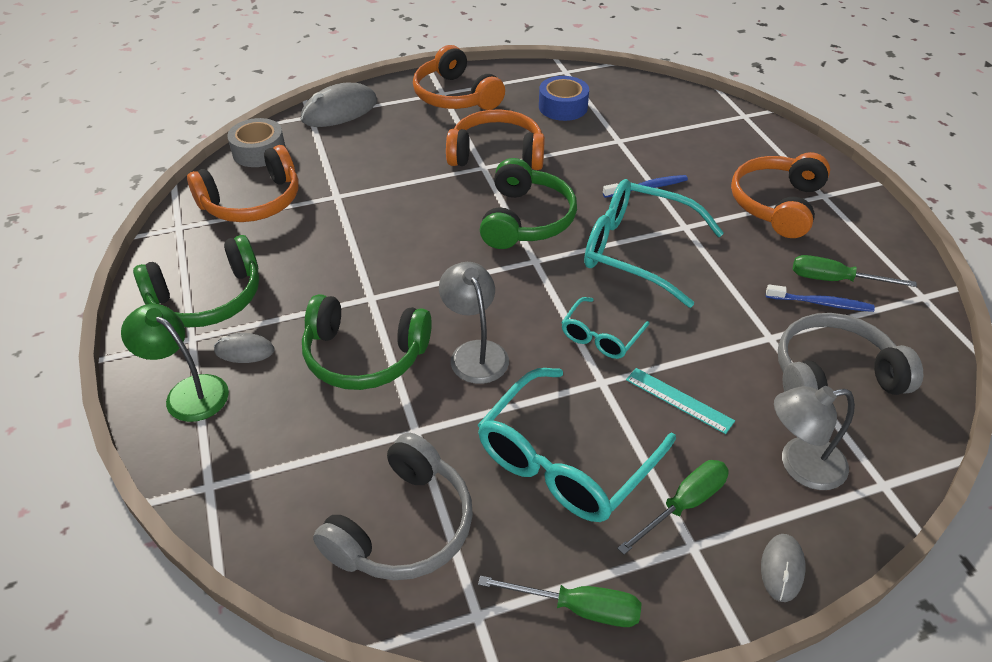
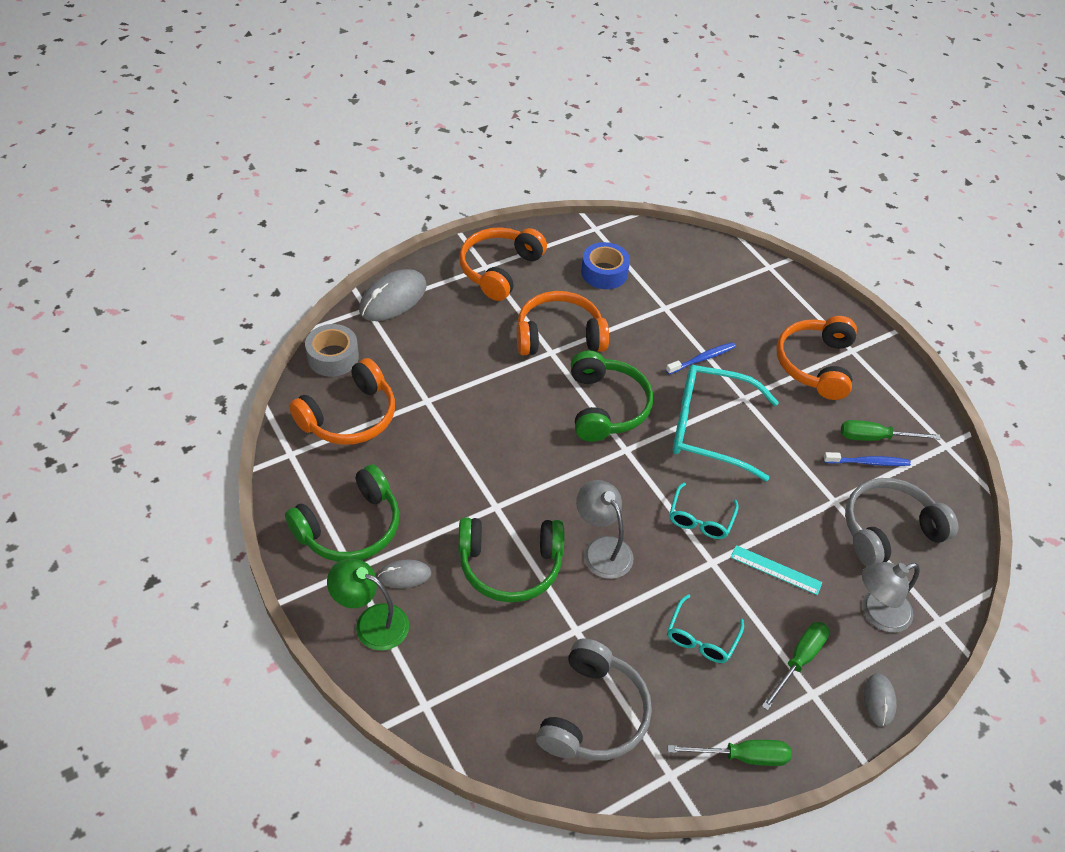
camera: 15 degrees left, 5 degrees up
orange headphones [413,45,505,110] -> orange headphones turned 75 degrees clockwise [459,227,547,301]
turquoise glasses [478,368,676,522] -> turquoise glasses [667,594,744,663], size x0.52

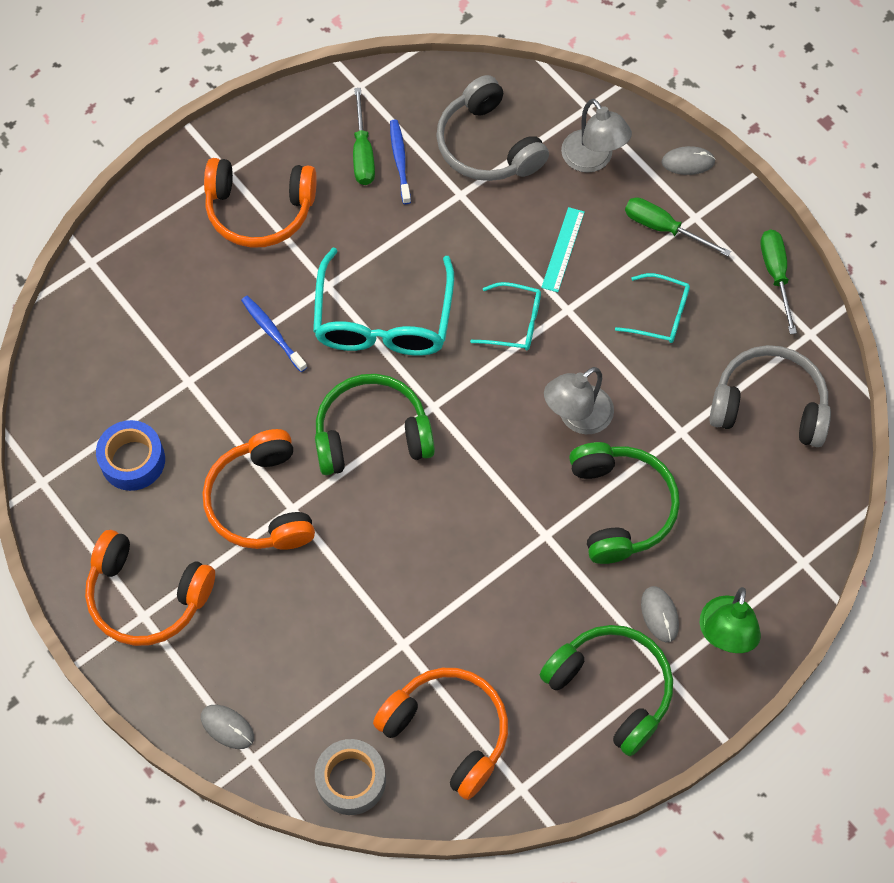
camera: 95 degrees left, 15 degrees up
grey mouse [359,269,427,321] -> grey mouse [201,705,254,749], size x0.54

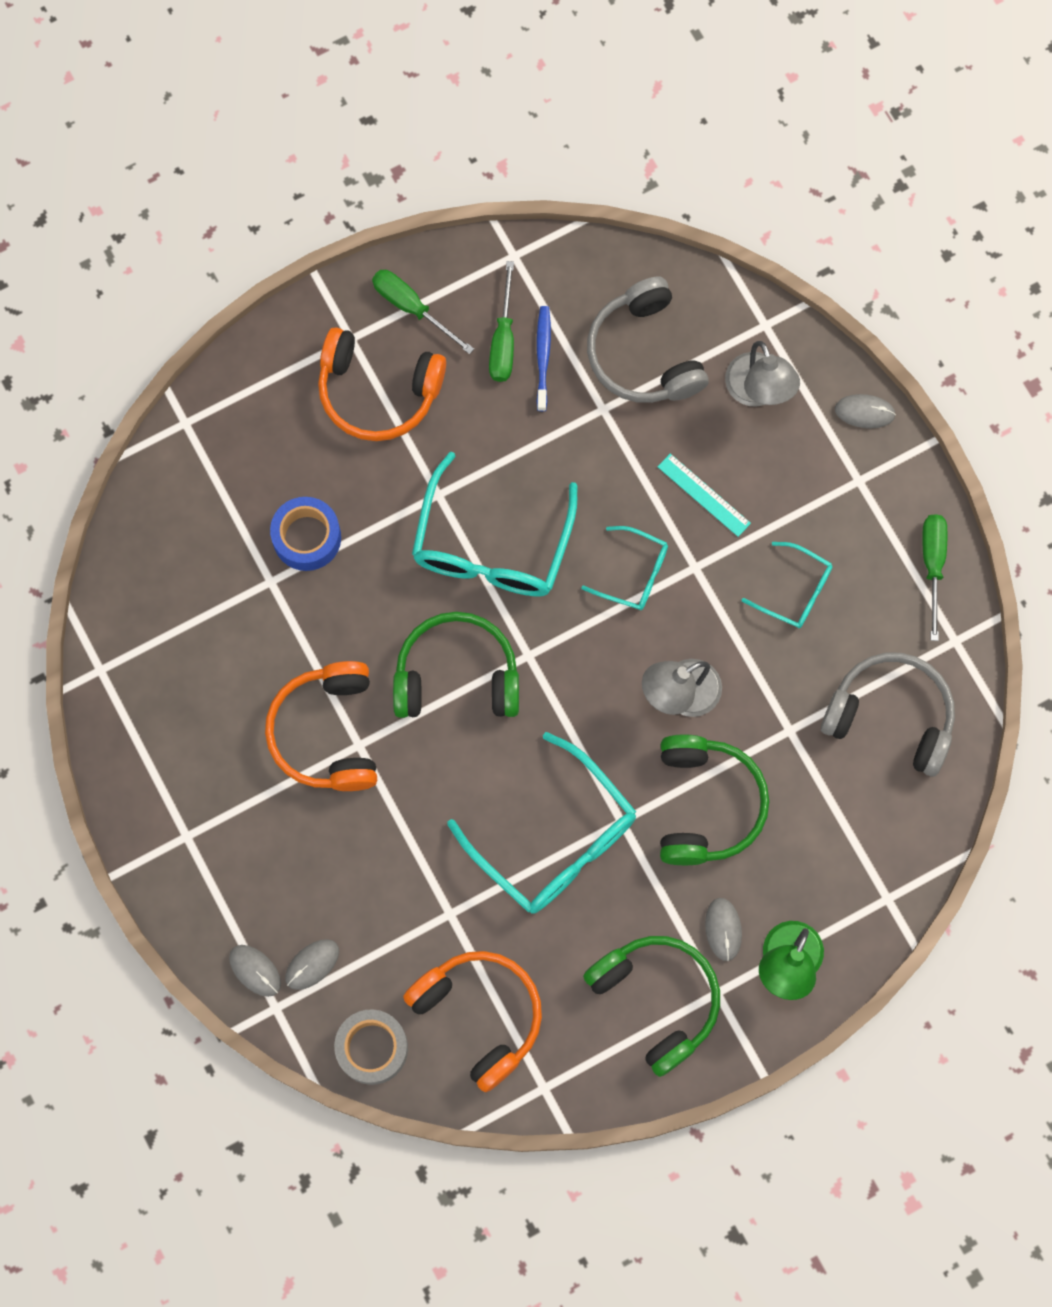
camera: 10 degrees right, 10 degrees up
orange headphones [85,530,215,646] -> none
blue tape [96,420,165,491] -> blue tape moved to [270,497,341,571]
blue toothbrush [241,296,307,372] -> none
turquoise ruler [541,207,585,292] -> turquoise ruler turned 75 degrees counterclockwise [658,453,751,537]
green screwdriver [625,197,731,257] -> green screwdriver moved to [372,270,474,354]
none -> grey mouse [285,939,339,990]
none -> turquoise glasses [447,732,636,913]

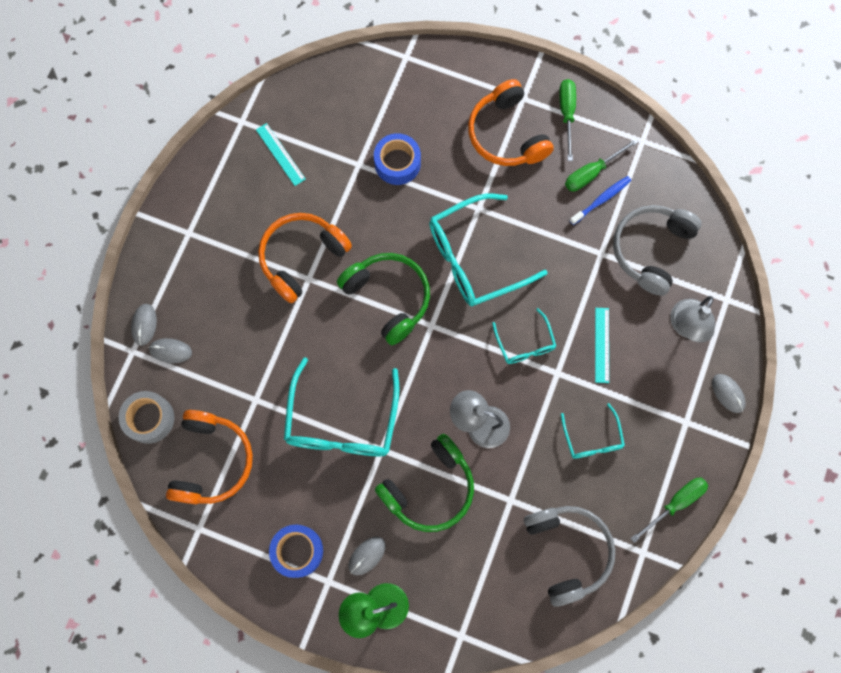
camera: 50 degrees right, 0 degrees up
green headphones [583,936,720,1077] -> blue tape [269,525,323,578]
none -> turquoise ruler [256,123,306,186]

